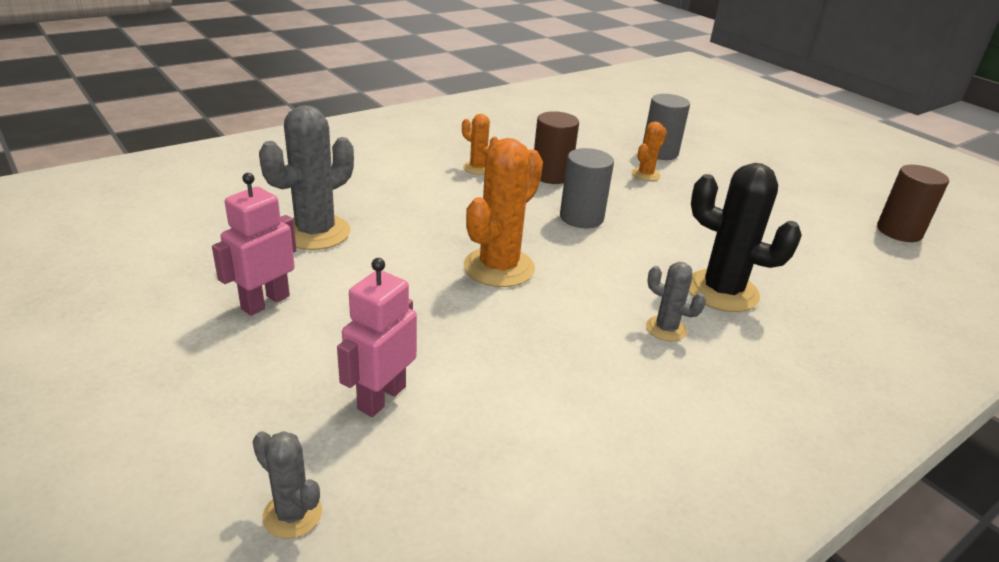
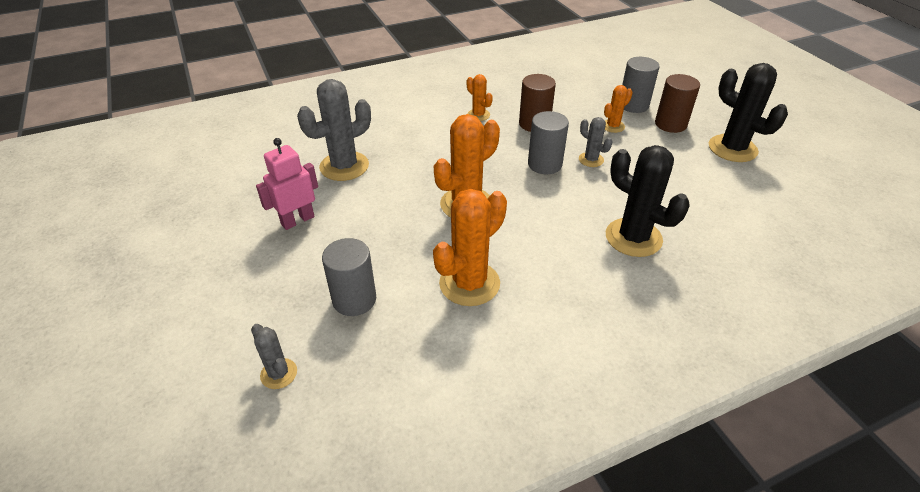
camera: 15 degrees right, 10 degrees up
pink robot [337,258,417,417] -> grey cylinder [322,238,376,316]
grey cactus [646,262,706,341] -> grey cactus moved to [579,117,612,167]
brown cylinder [877,165,949,242] -> brown cylinder moved to [655,74,700,133]
none -> orange cactus [433,189,507,306]
none -> black cactus [709,63,788,162]

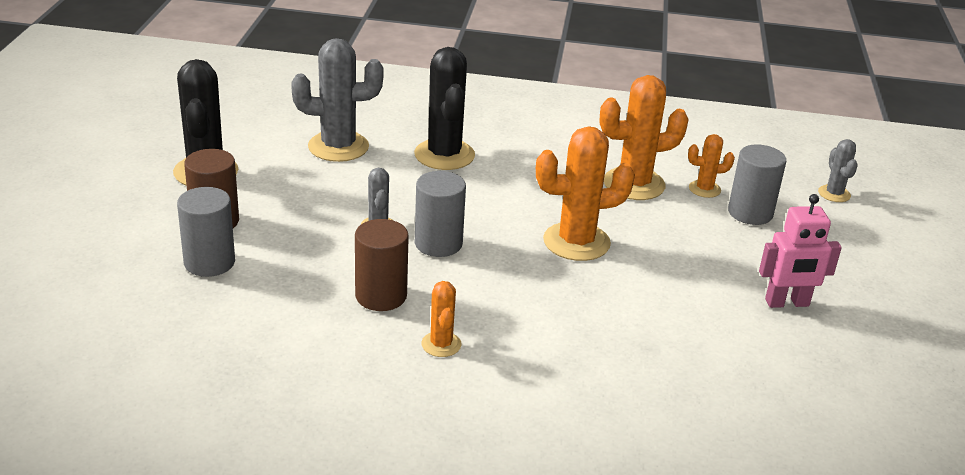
camera: 150 degrees left, 10 degrees down
grey cactus [297,79,371,181] -> grey cactus moved to [291,38,383,162]
orange cactus [604,85,633,133] -> orange cactus moved to [688,134,735,198]

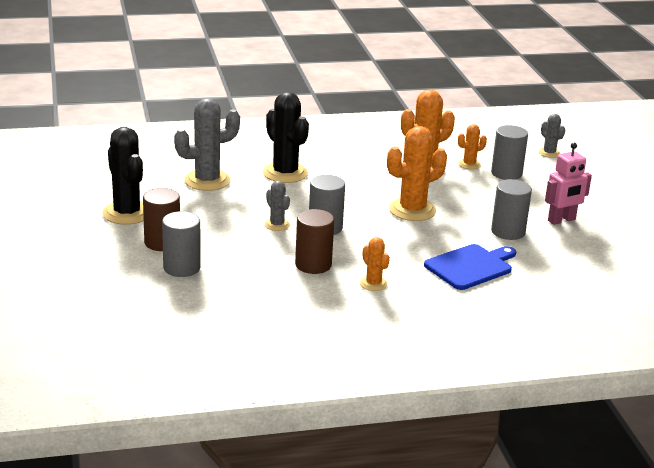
camera: 20 degrees left, 5 degrees down
none -> blue cutting board [424,244,516,290]
none -> grey cylinder [491,179,532,240]

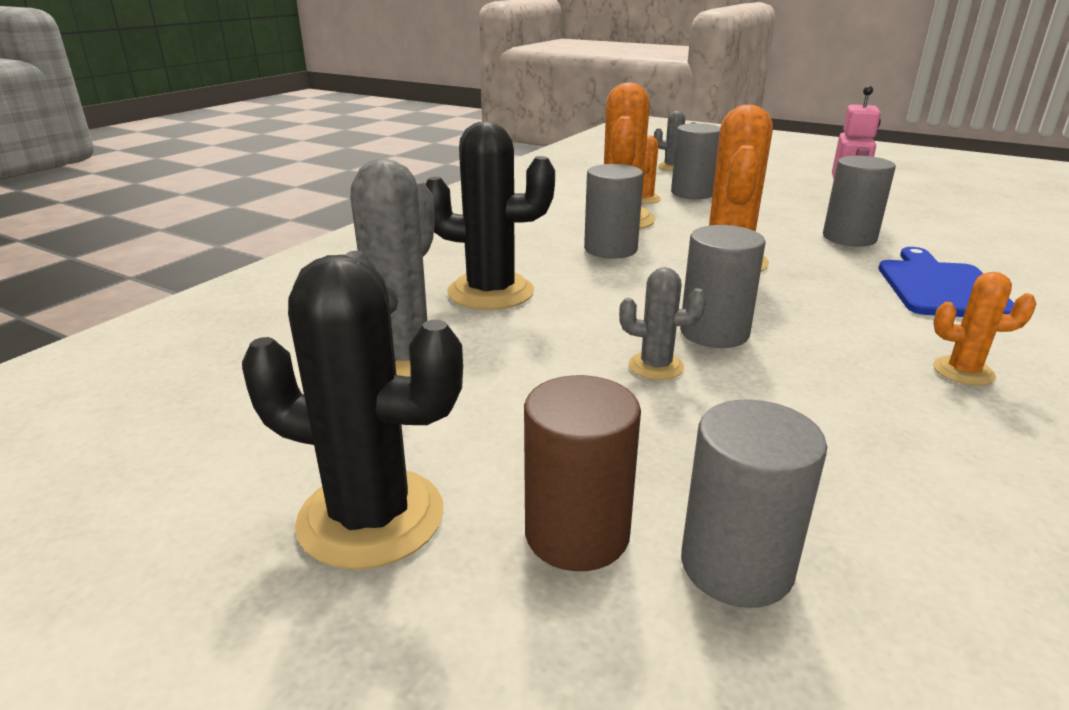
camera: 45 degrees left, 0 degrees up
brown cylinder [295,209,334,274] -> none
none -> grey cylinder [584,164,643,259]

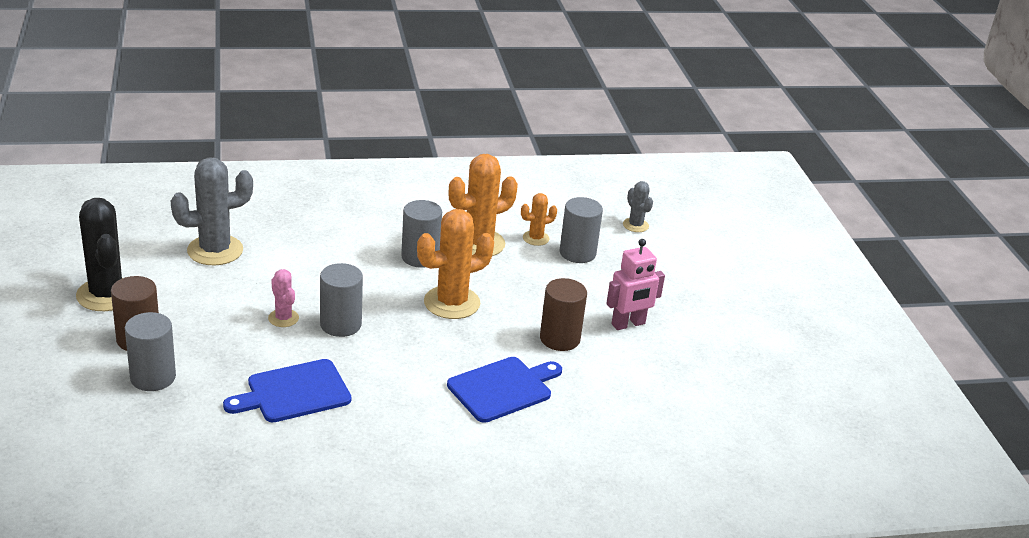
camera: 45 degrees right, 5 degrees up
black cactus [425,121,555,310] -> none
grey cactus [619,267,706,380] -> pink cactus [268,269,299,327]
grey cylinder [823,156,896,247] -> brown cylinder [540,278,587,351]
orange cactus [933,272,1037,386] -> none
none -> blue cutting board [223,359,351,422]

